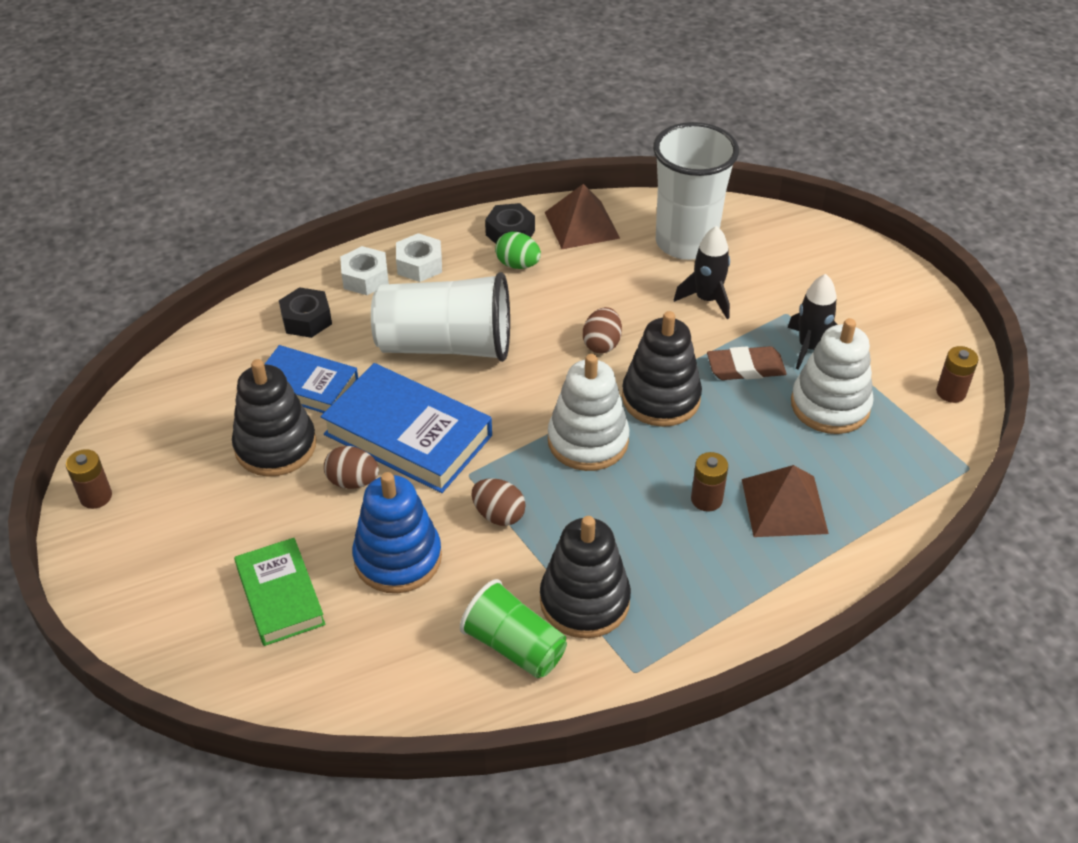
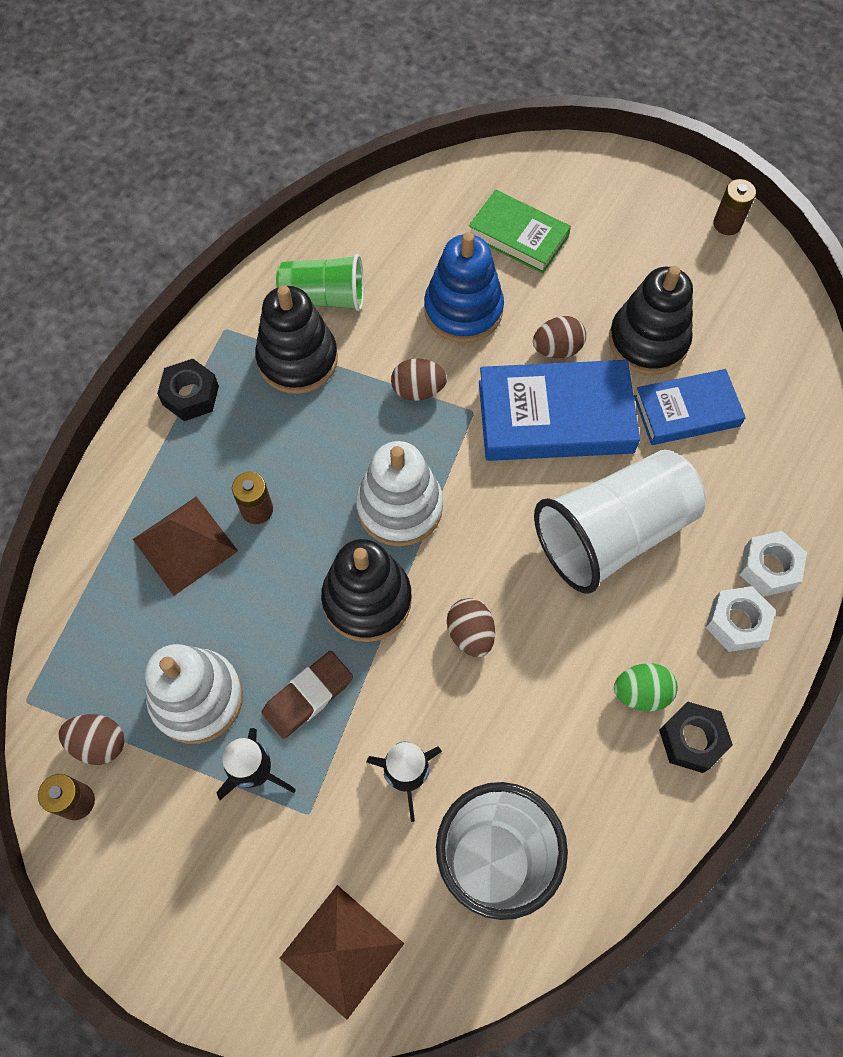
camera: 145 degrees right, 20 degrees up
black nut [279,287,332,338] -> black nut moved to [157,359,219,421]
brown pyramid [545,184,620,249] -> brown pyramid moved to [280,885,404,1020]
none -> brown egg [58,714,124,765]

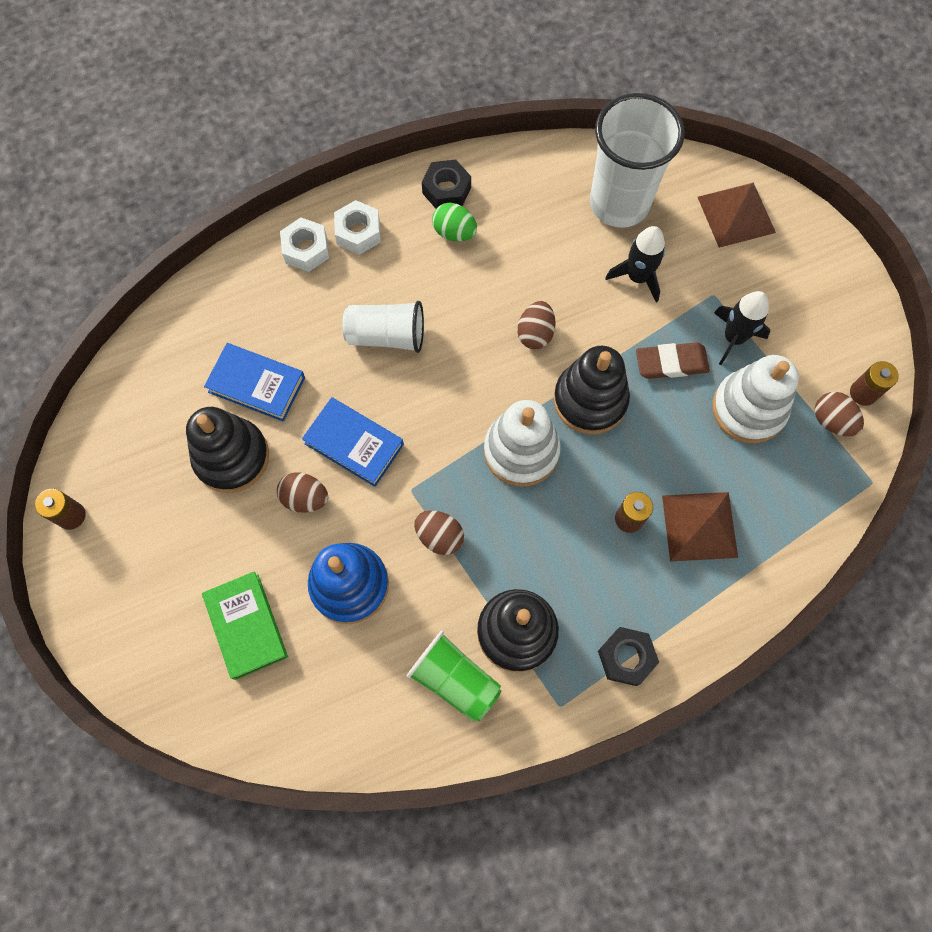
camera: 145 degrees left, 5 degrees up
blue book [479,360,640,461] -> blue book [302,397,404,487], size x0.63
white cup [534,450,705,594] -> white cup [342,301,424,353], size x0.61

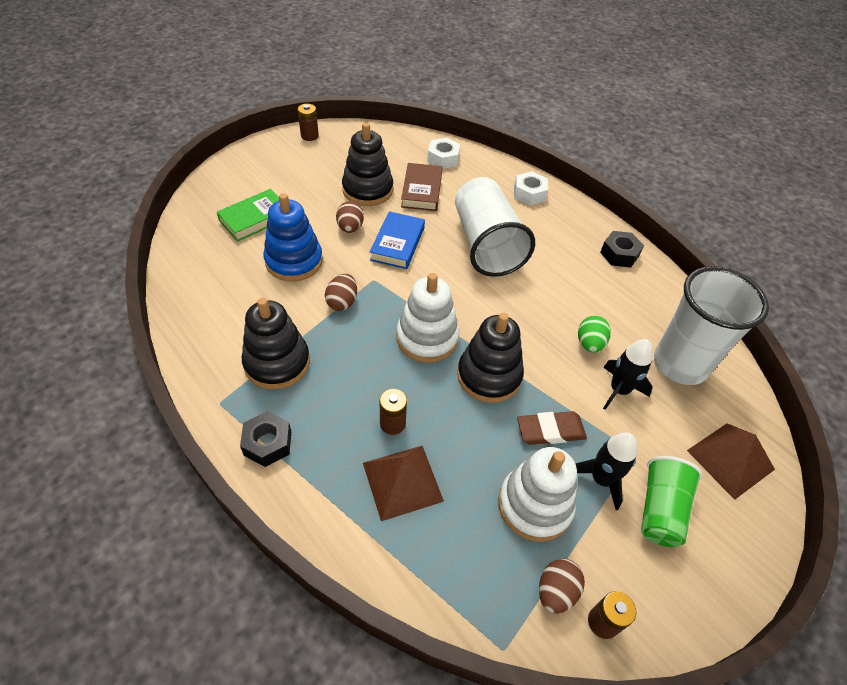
camera: 70 degrees right, 20 degrees down
blue book [204,343,305,422] -> brown book [401,163,442,211]
white nut [334,200,381,255] -> white nut moved to [427,138,460,169]
white cup [342,301,424,353] -> white cup [455,177,535,277], size x1.65
green cup [407,631,502,722] -> green cup moved to [641,456,703,547]
green egg [432,203,477,241] -> green egg moved to [578,315,611,353]
brown egg [518,301,556,349] -> none
brown eraser [636,342,710,379] -> brown eraser turned 75 degrees counterclockwise [517,411,587,445]

